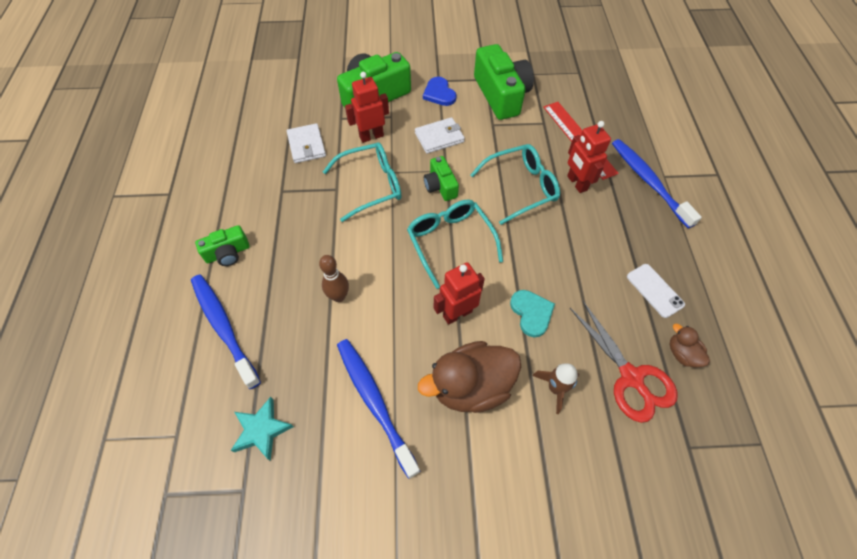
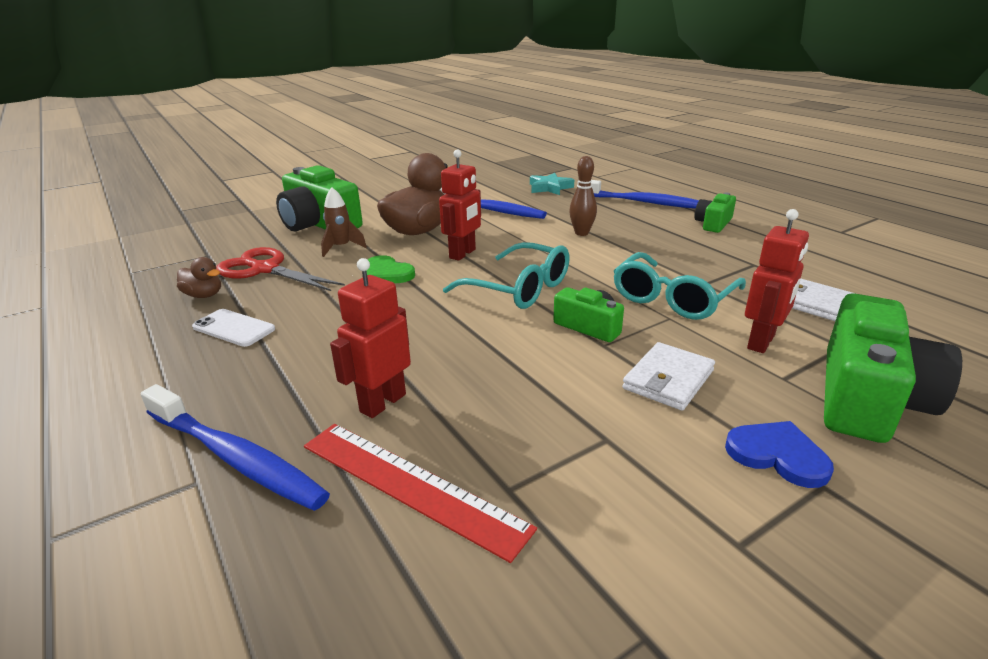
camera: 150 degrees right, 30 degrees down
turquoise glasses [471,144,560,225] -> none
green camera [474,44,534,120] -> green camera moved to [276,165,363,232]
turquoise heart [510,290,555,337] -> green heart [367,255,415,283]
red robot [567,121,611,193] -> red robot turned 90 degrees counterclockwise [330,258,411,418]

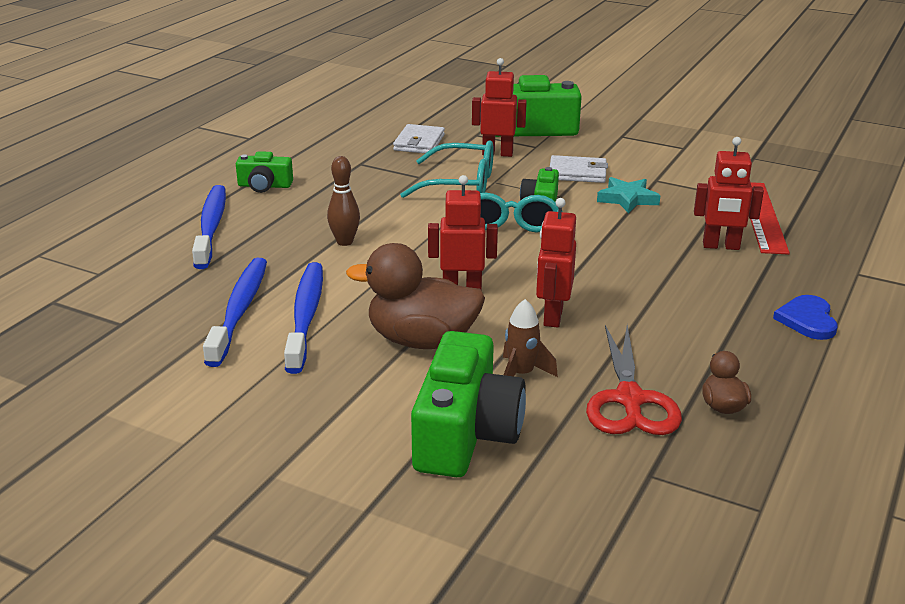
camera: 120 degrees left, 0 degrees up
blue toothbrush [140,384,330,511] -> blue toothbrush moved to [203,258,267,367]
white phone [192,309,275,347] -> none
green heart [367,255,415,283] -> red robot [536,198,576,328]
turquoise star [530,173,574,195] -> turquoise star moved to [597,177,661,213]
blue heart [725,421,834,488] -> blue heart moved to [773,295,838,340]

